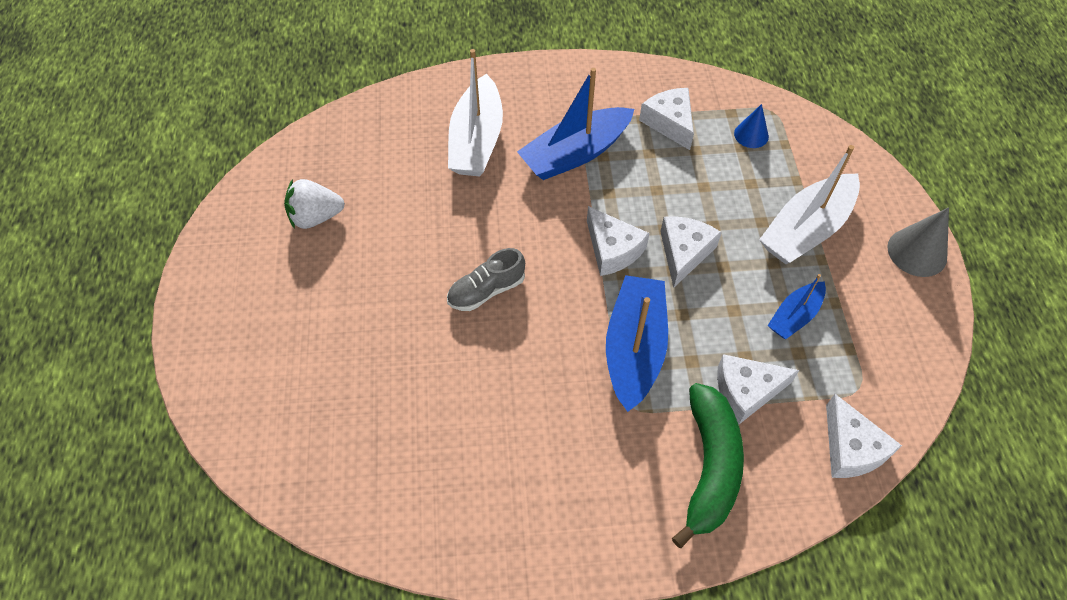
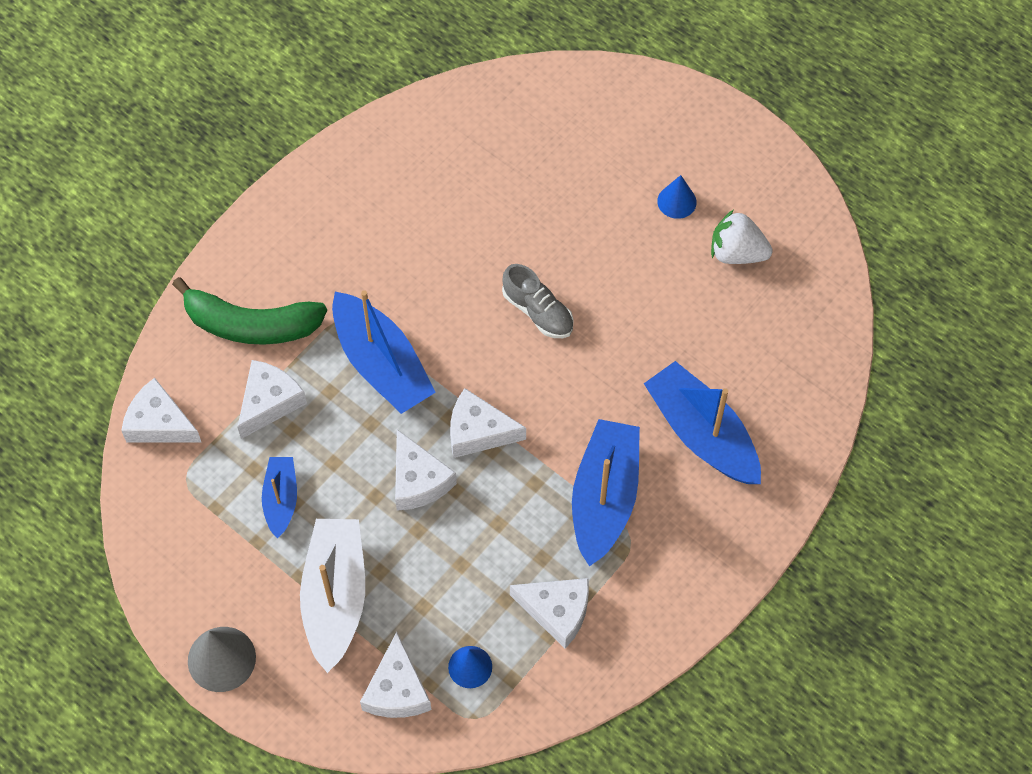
camera: 135 degrees right, 5 degrees up
white strawberry [284,179,345,229] -> white strawberry turned 105 degrees counterclockwise [711,210,773,264]
grey shoe [447,248,525,311] -> grey shoe turned 120 degrees clockwise [502,264,574,338]
white boat [448,49,503,176] -> blue boat [644,361,761,484]
green banana [672,383,744,548] -> green banana turned 45 degrees counterclockwise [172,277,327,345]
none -> white cheese [360,632,431,718]
none -> blue cone [657,175,697,219]

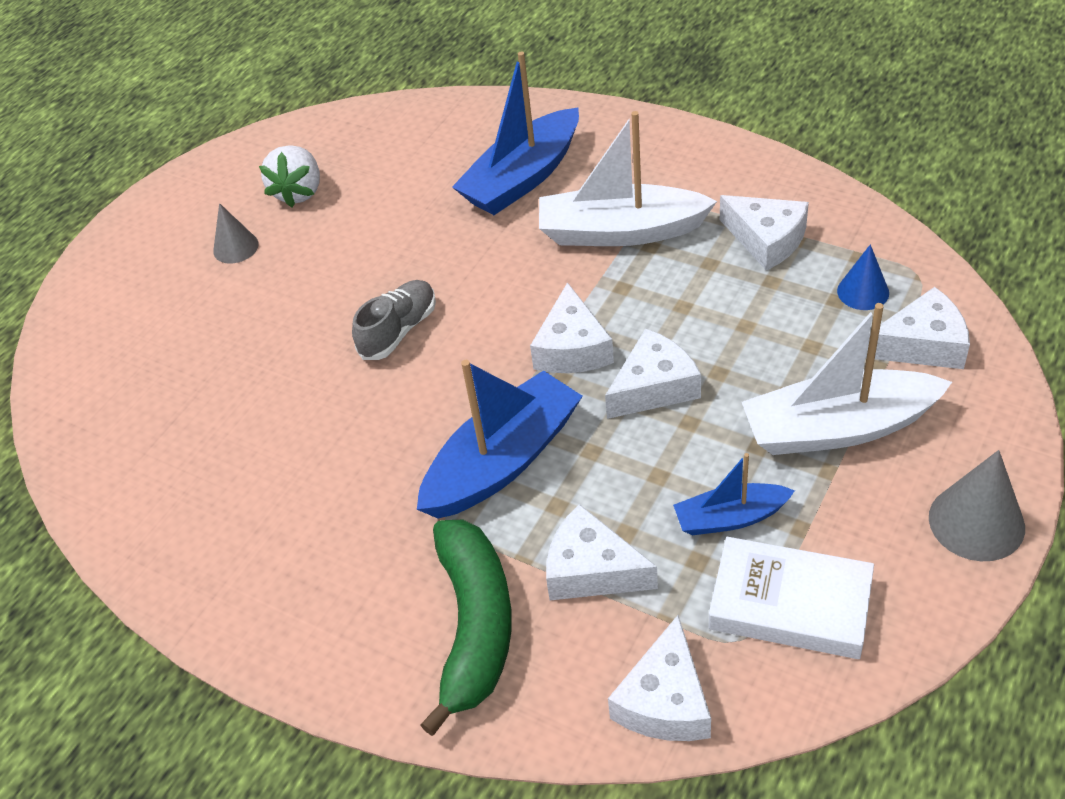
camera: 95 degrees left, 15 degrees down
white cheese [510,578,589,649] -> white cheese turned 120 degrees clockwise [720,195,809,271]
blue boat [572,419,640,567] -> white boat [539,111,717,246]
blue cone [657,175,697,219] -> grey cone [213,203,259,264]
none -> white book [708,537,874,659]

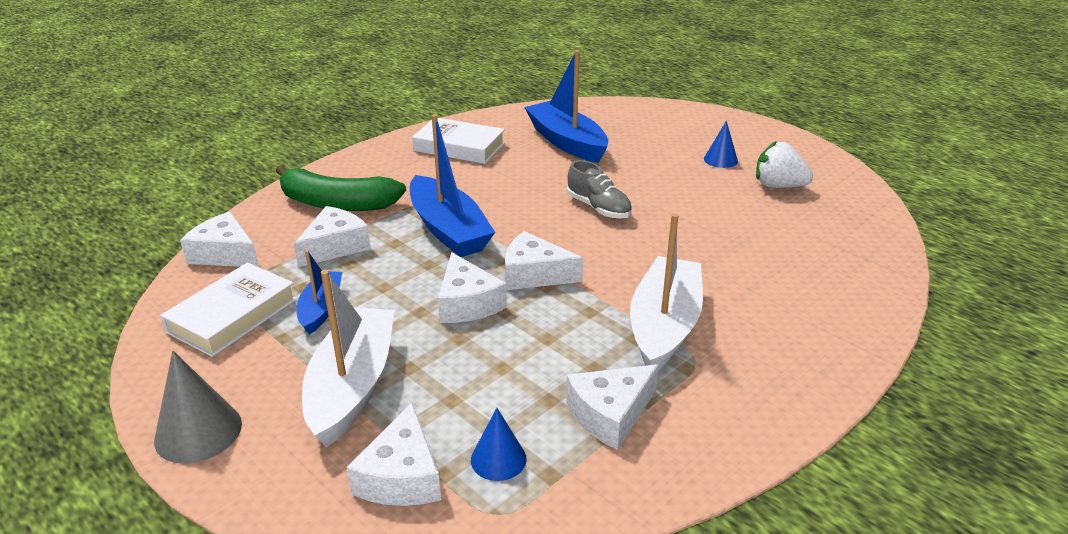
camera: 100 degrees right, 15 degrees down
grey cone [213,203,259,264] -> blue cone [704,121,738,168]
blue boat [452,51,579,215] -> blue boat moved to [524,50,608,163]
none -> white book [412,118,505,164]

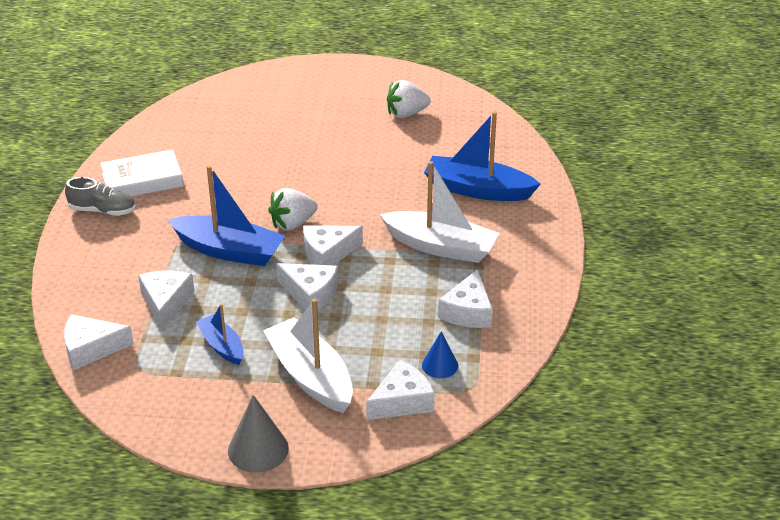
camera: 40 degrees left, 5 degrees up
white book [160,262,297,357] -> none
green banana [276,165,406,211] -> none
white cheese [347,403,441,506] -> white cheese turned 90 degrees counterclockwise [366,360,435,420]
blue boat [524,50,608,163] -> blue boat moved to [424,111,541,201]
grey shoe [567,160,632,218] -> grey shoe moved to [65,177,135,216]
white boat [630,213,703,370] -> white boat turned 135 degrees clockwise [380,161,499,263]
blue cone [704,121,738,168] -> none
none -> white strawberry [268,188,318,231]

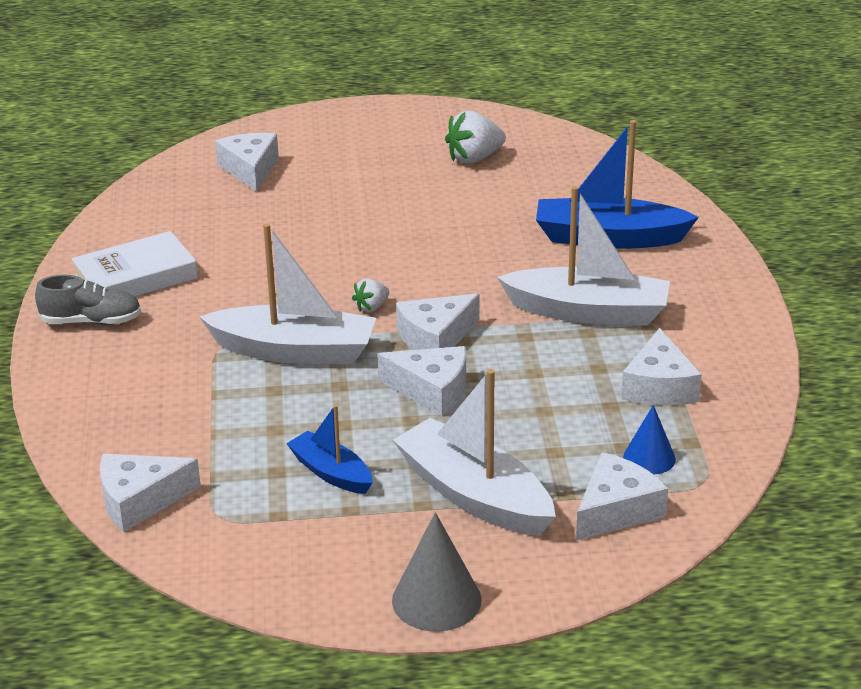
camera: 10 degrees left, 5 degrees down
white cheese [138,270,195,329] -> white cheese moved to [215,133,279,192]
blue boat [168,165,285,266] -> white boat [200,223,376,364]
white strawberry [268,188,318,231] -> white strawberry [352,278,389,312], size x0.56

